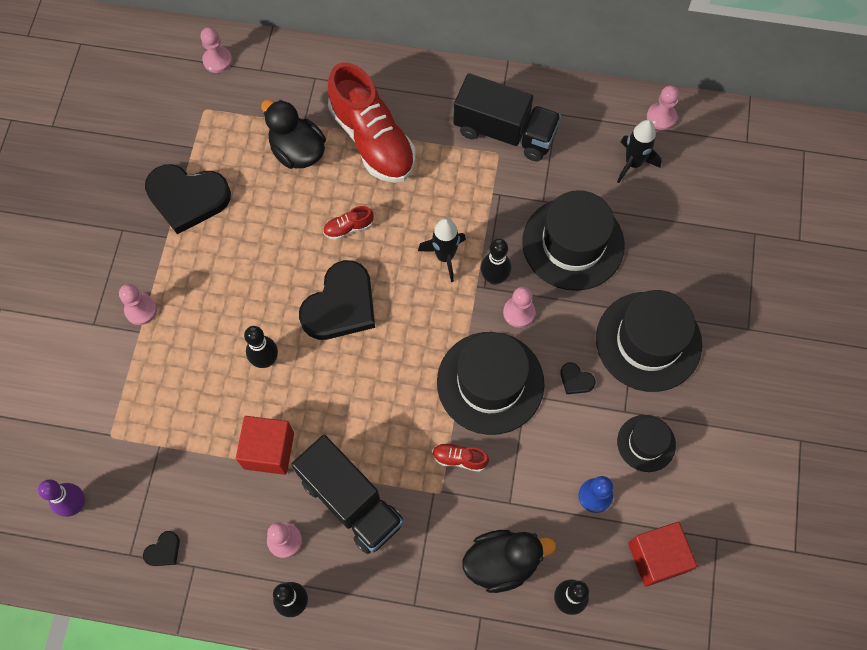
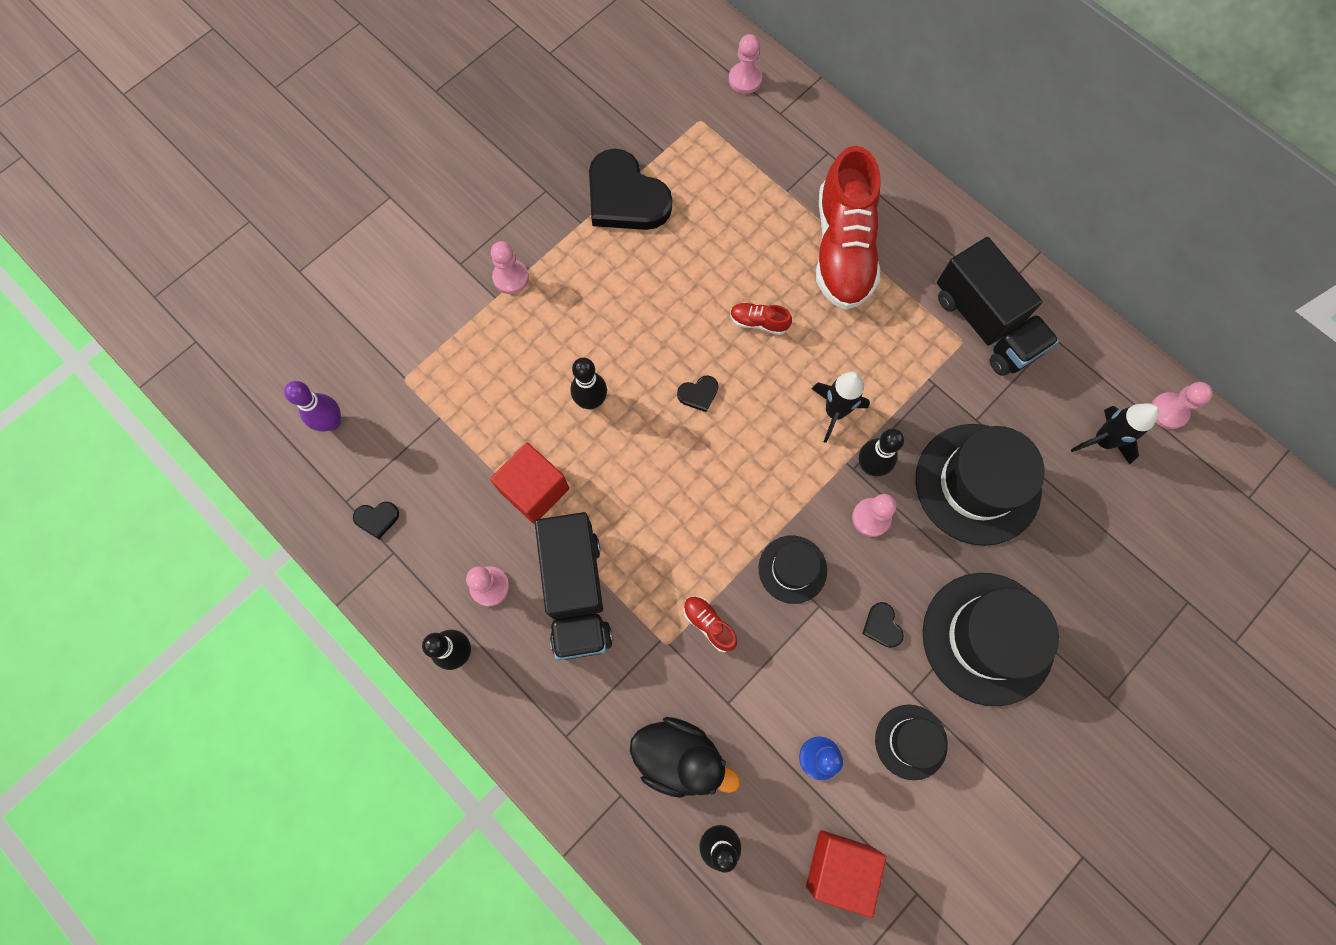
camera: 35 degrees right, 5 degrees up
black duck [261,100,326,169] -> none
black heart [299,260,375,340] -> black heart [677,375,718,412], size x0.41
black hat [437,332,545,435] -> black hat [758,536,827,604], size x0.53

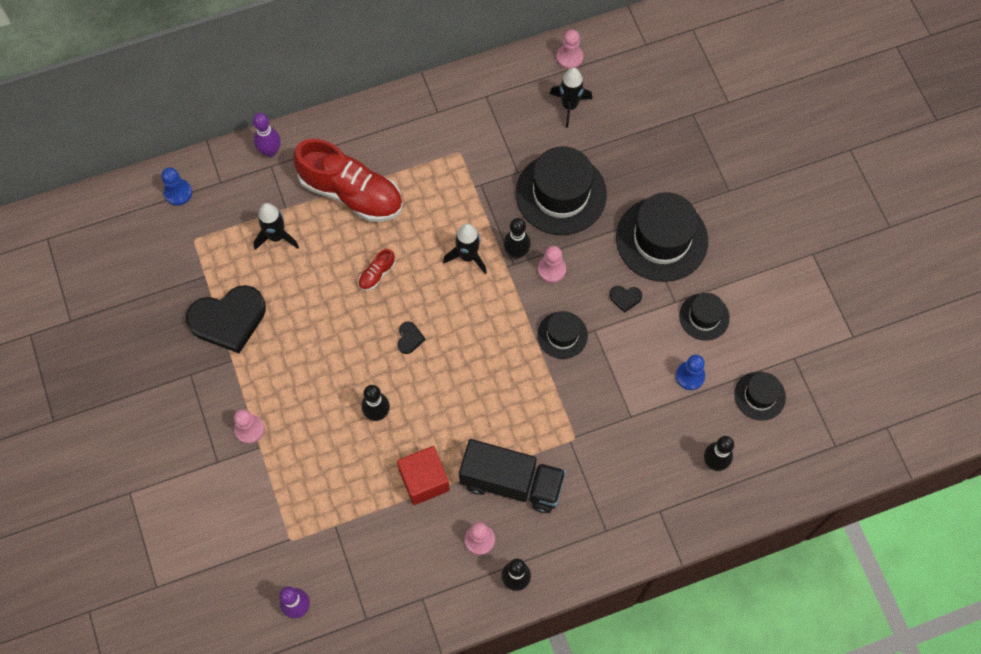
camera: 65 degrees left, 5 degrees down
black heart [353,502,399,539] -> none
black duck [630,717,740,798] -> none
red shoe [684,596,737,652] -> none
pink pawn [729,34,762,94] -> blue pawn [161,167,192,206]
red cube [806,830,886,918] -> black hat [734,371,786,421]
black truck [937,237,1059,376] -> none
none -> purple bowling pin [253,113,281,157]
none -> black rocket [253,203,299,250]

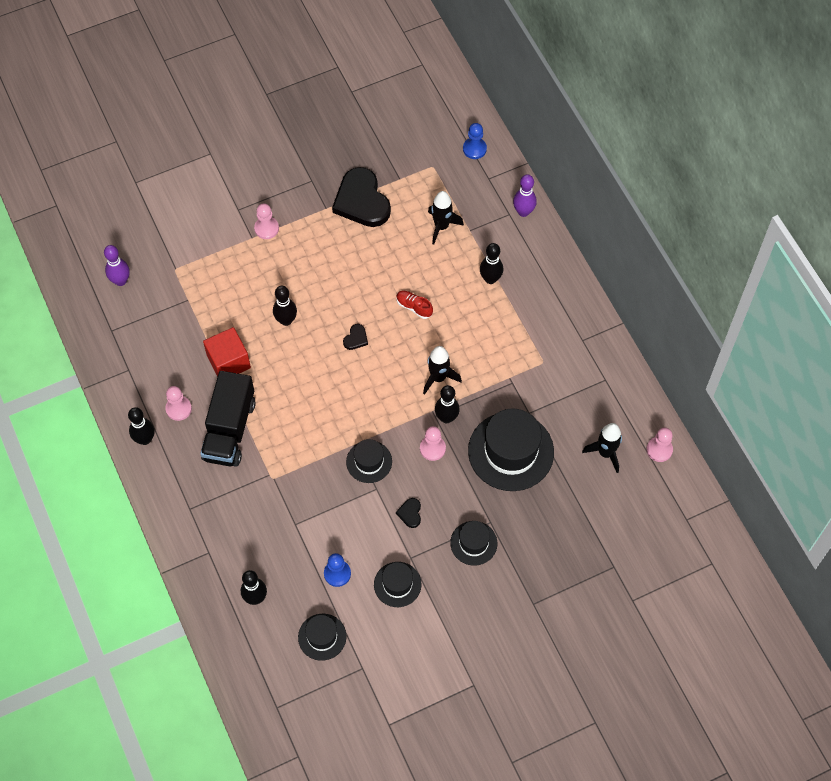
camera: 85 degrees right, 5 degrees down
red shoe [293,139,403,222] -> black bowling pin [480,243,503,284]
black heart [398,321,425,354] -> black heart turned 60 degrees counterclockwise [343,324,368,350]
black hat [616,192,708,282] -> black hat [450,521,497,566], size x0.53

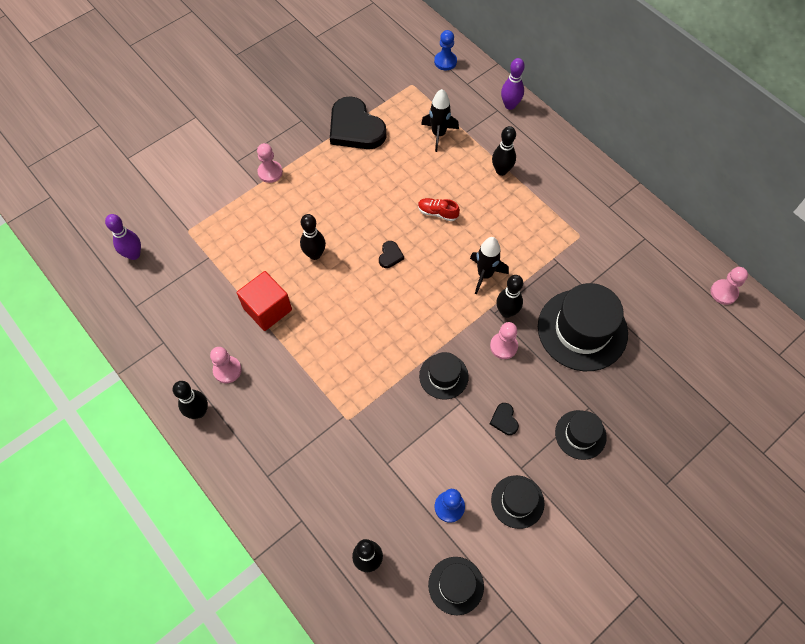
camera: 15 degrees left, 0 degrees up
black truck [200,371,256,467] -> none
black rocket [582,423,622,473] -> none

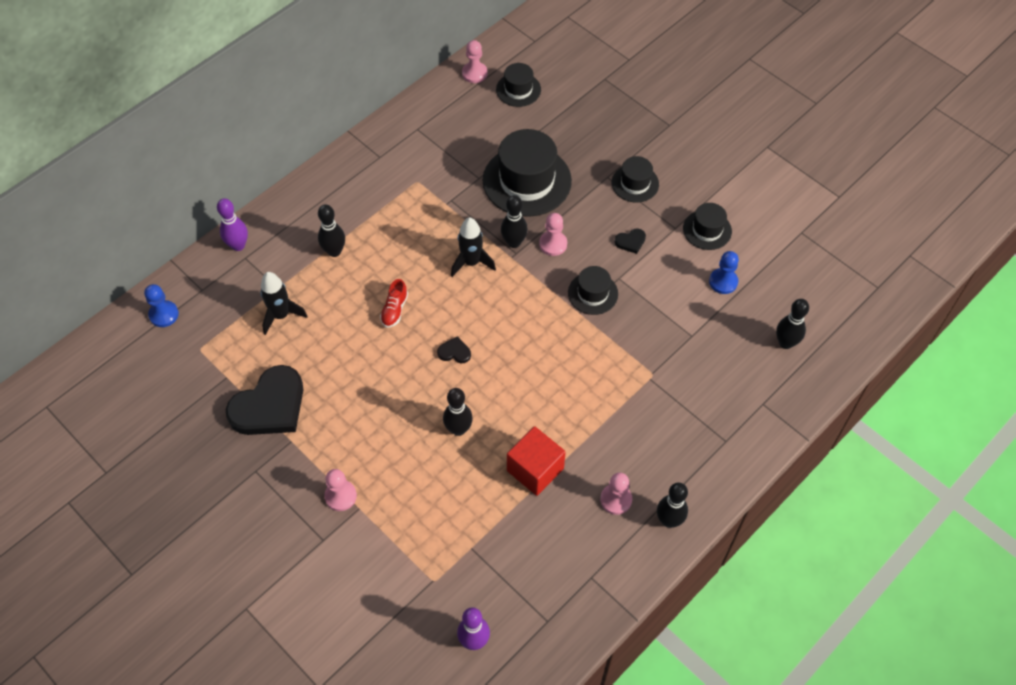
camera: 95 degrees left, 5 degrees down
black hat [428,557,484,615] -> black hat moved to [496,63,541,107]

